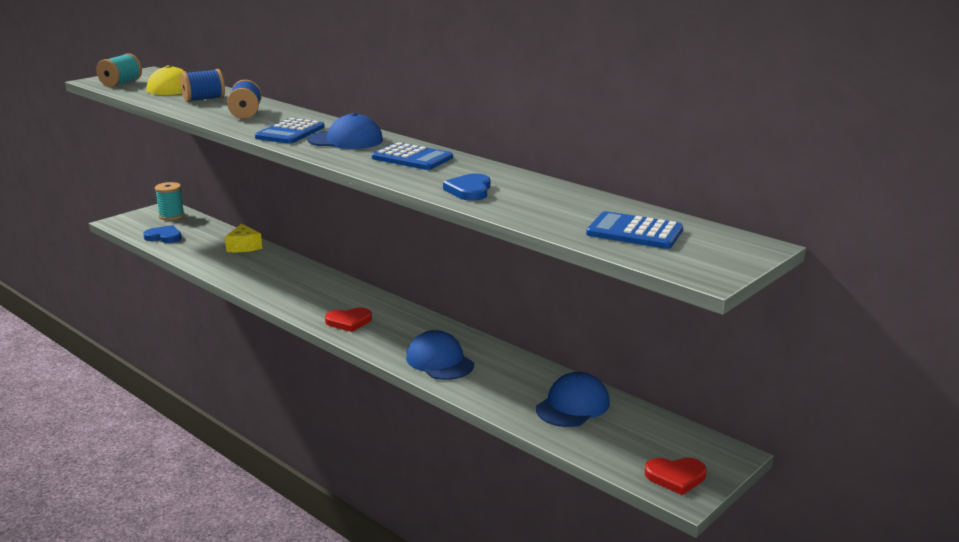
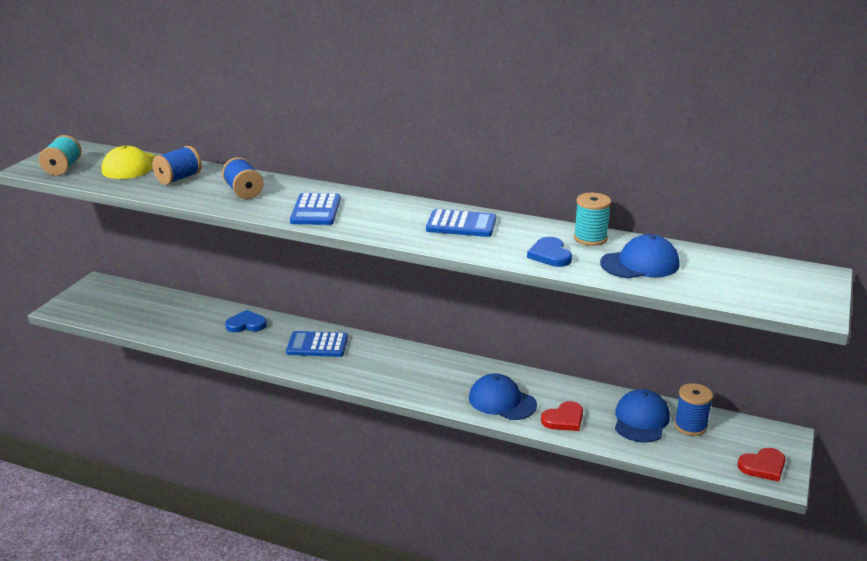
camera: 20 degrees left, 5 degrees up
blue heart [143,225,182,243] -> blue heart moved to [225,310,267,333]
turquoise spool [155,182,185,220] -> turquoise spool moved to [574,193,611,246]
yellow cheese [225,223,262,252] -> none
blue cap [307,113,383,149] -> blue cap moved to [600,234,680,278]
red heart [325,308,372,332] -> red heart moved to [541,401,583,431]
blue calculator [586,211,683,249] -> blue calculator moved to [286,331,348,357]
none -> blue spool [674,383,713,436]

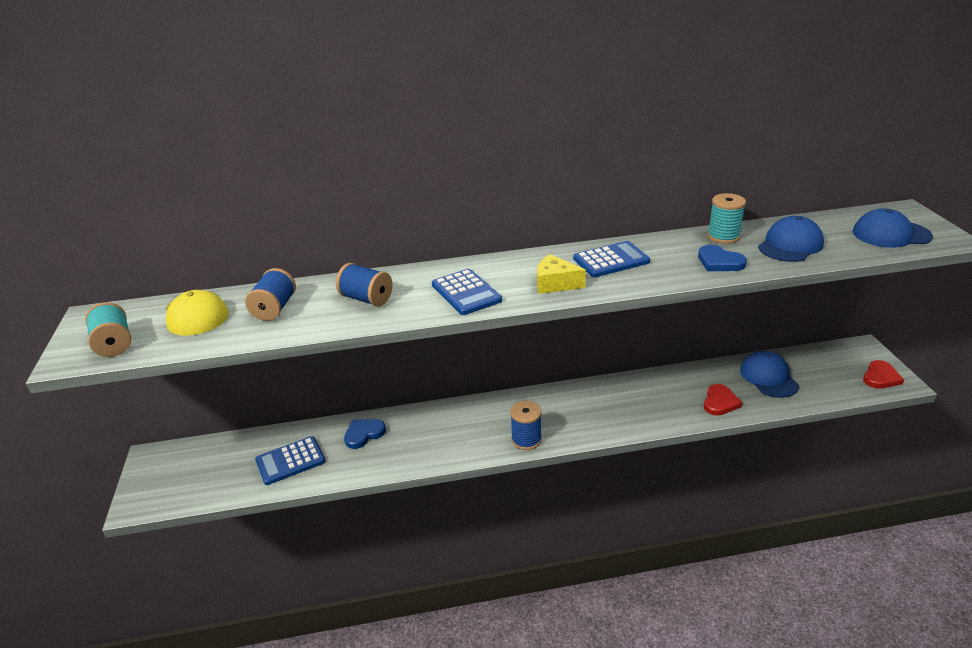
camera: 30 degrees left, 5 degrees up
blue calculator [286,331,348,357] -> blue calculator moved to [255,436,325,485]
blue cap [469,374,537,420] -> blue cap moved to [853,208,933,248]
blue spool [674,383,713,436] -> blue spool moved to [510,401,542,450]
none -> yellow cheese [537,254,586,294]

